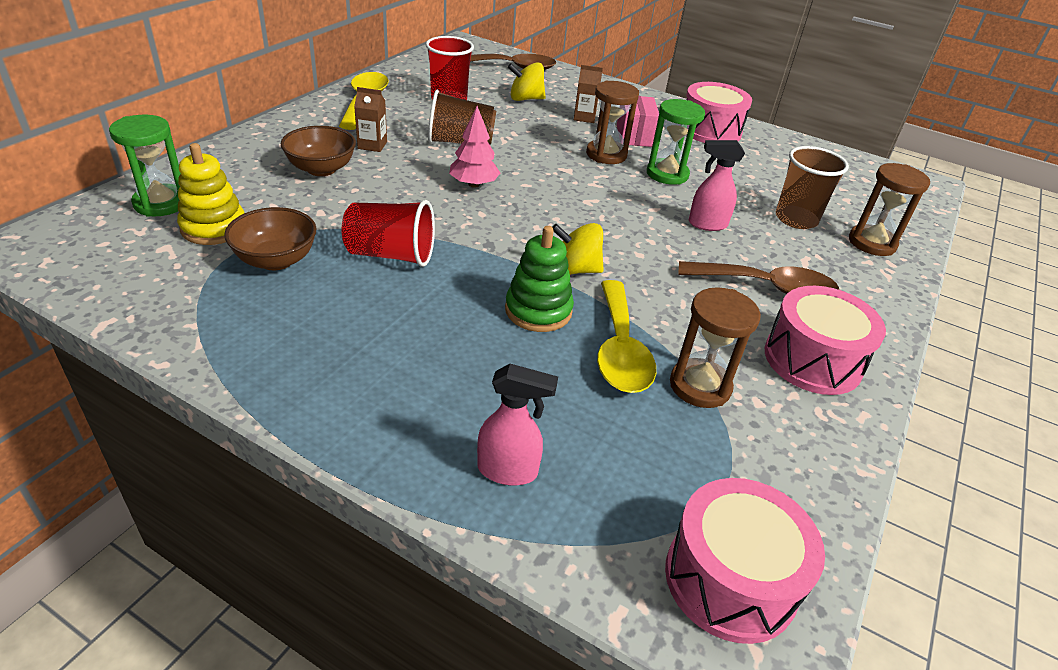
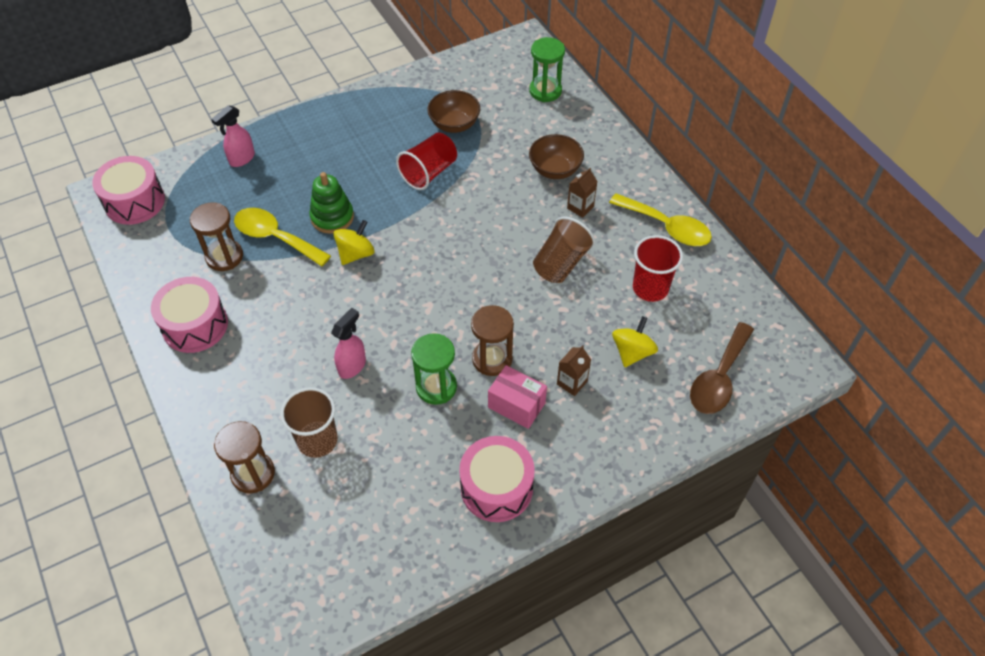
camera: 125 degrees right, 15 degrees up
yellow stacking toy [177,143,244,245] -> none
pink tree [449,106,500,188] -> none
brown spoon [678,261,839,294] -> none

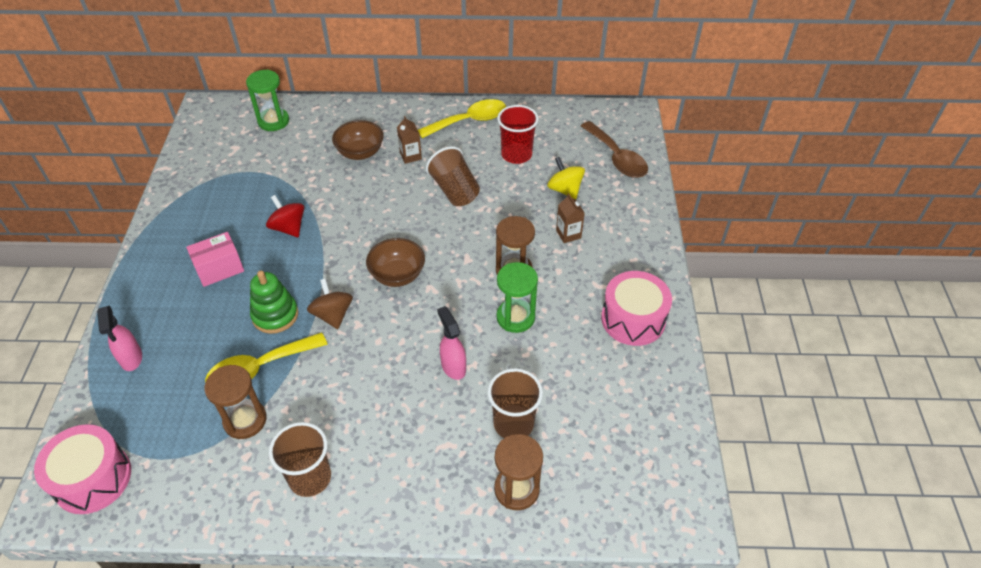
camera: 60 degrees left, 5 degrees down
pink drum [151,277,228,353] -> brown cup [269,422,331,497]
yellow spinning top [333,220,375,265] -> brown spinning top [307,279,353,329]
red cup [396,133,457,190] -> red spinning top [266,195,304,237]
brown bowl [427,90,480,133] -> brown bowl moved to [366,238,425,287]
pink box [488,365,547,429] -> pink box moved to [186,232,244,287]

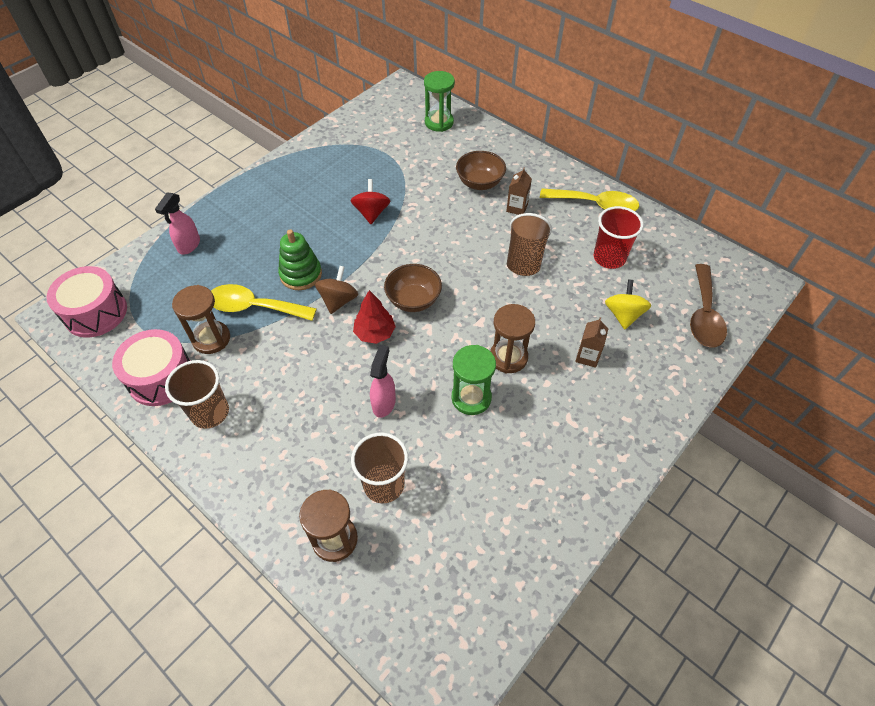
camera: 40 degrees right, 5 degrees up
pink box [186,232,244,287] -> none
pink drum [601,271,672,346] -> pink drum moved to [112,329,191,406]
none -> red tree [353,290,396,344]

